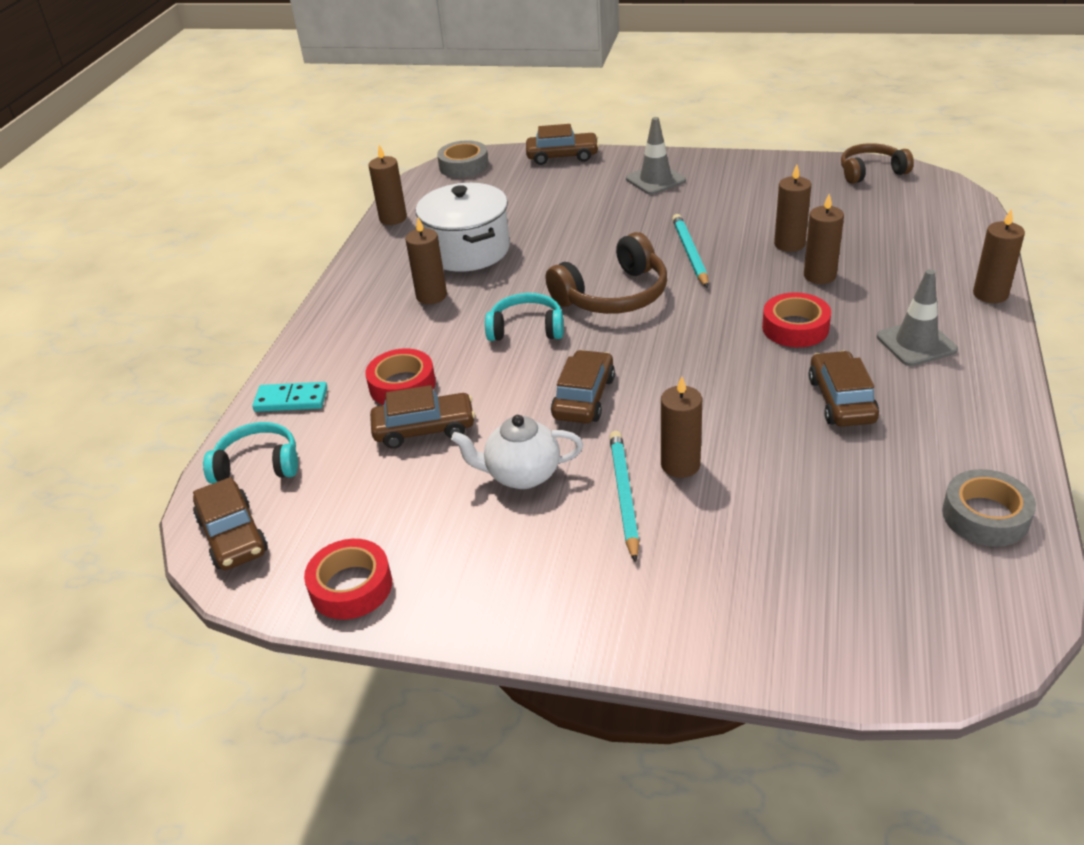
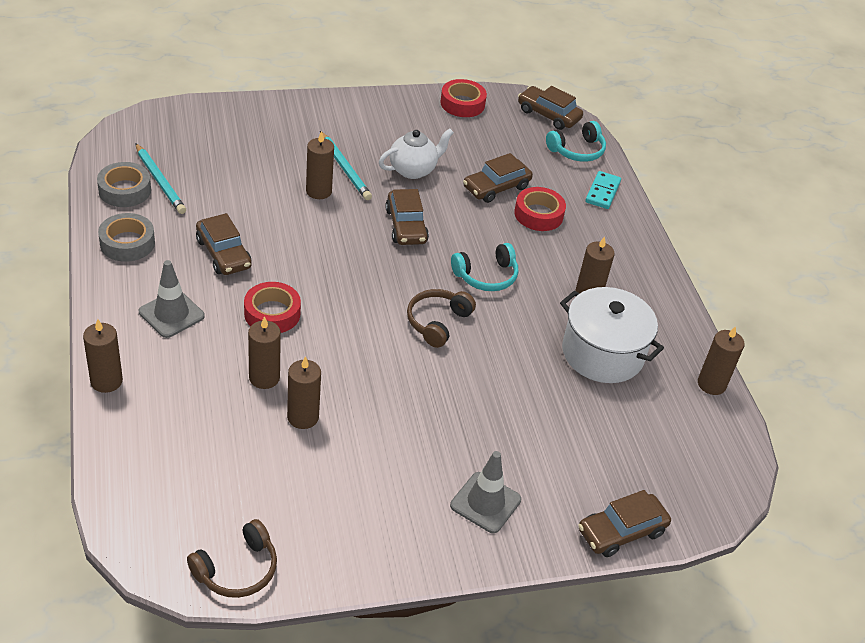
camera: 145 degrees right, 5 degrees up
turquoise domino [252,382,328,412] -> turquoise domino turned 45 degrees counterclockwise [585,171,621,209]
grey tape [437,140,489,178] -> grey tape moved to [98,213,155,262]
brown headphones [546,232,667,314] -> brown headphones [407,289,476,348], size x0.66
turquoise pencil [672,214,708,288] -> turquoise pencil moved to [135,143,186,214]

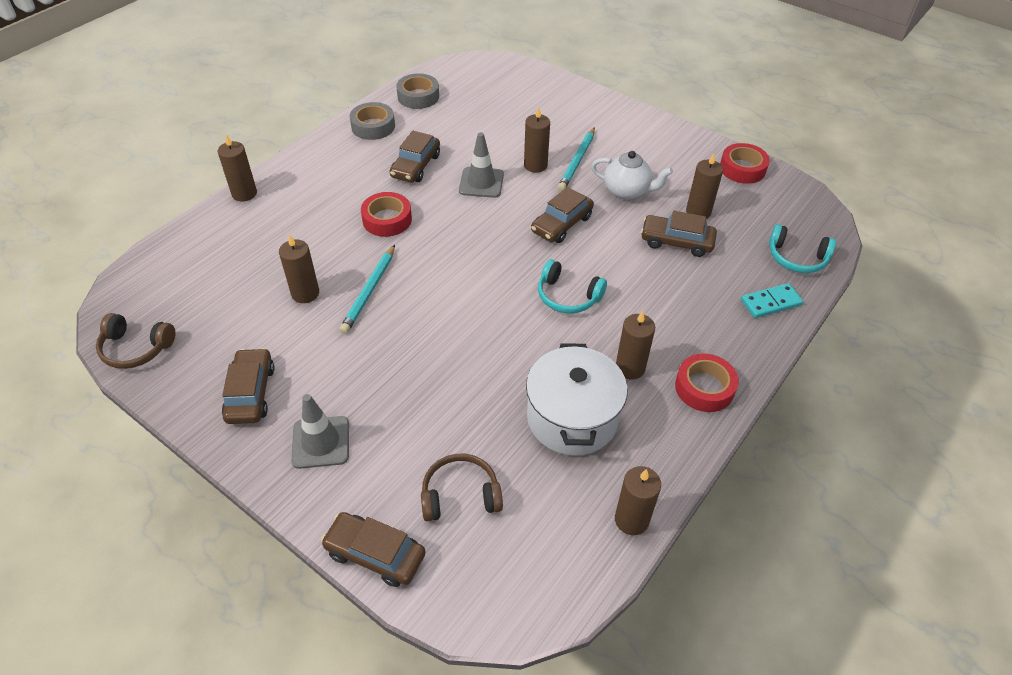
camera: 55 degrees right, 5 degrees up
turquoise pencil [135,143,186,214] -> turquoise pencil moved to [340,245,395,334]
grey traffic cone [139,260,205,338] -> grey traffic cone moved to [459,132,504,198]
brown candle [248,316,281,389] -> brown candle moved to [686,153,723,219]
brown headphones [407,289,476,348] -> brown headphones moved to [421,454,503,521]
red tape [514,187,566,231] -> red tape moved to [675,354,739,412]
brown car [518,86,583,130] -> brown car moved to [222,348,274,424]

